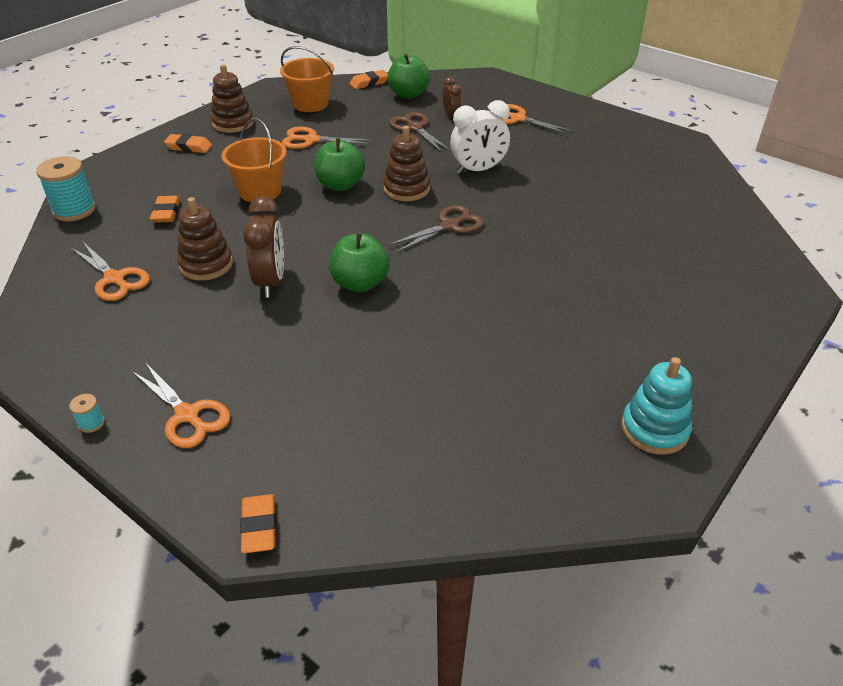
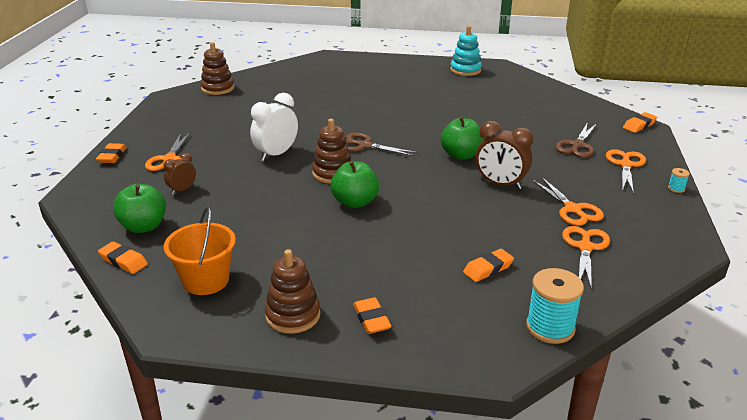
camera: 120 degrees left, 10 degrees down
brown stacking toy [177,197,233,281] -> brown stacking toy moved to [200,42,234,95]
orange bucket [221,118,287,202] -> none
brown clock [243,196,284,297] -> brown clock turned 120 degrees counterclockwise [476,121,533,190]
orange scissors [282,127,372,149] -> orange scissors moved to [532,176,604,226]
brown scissors [389,112,451,153] -> brown scissors moved to [555,122,597,158]
white clock [450,100,510,174] -> white clock turned 90 degrees counterclockwise [250,93,298,161]
none -> orange eraser [96,143,127,163]

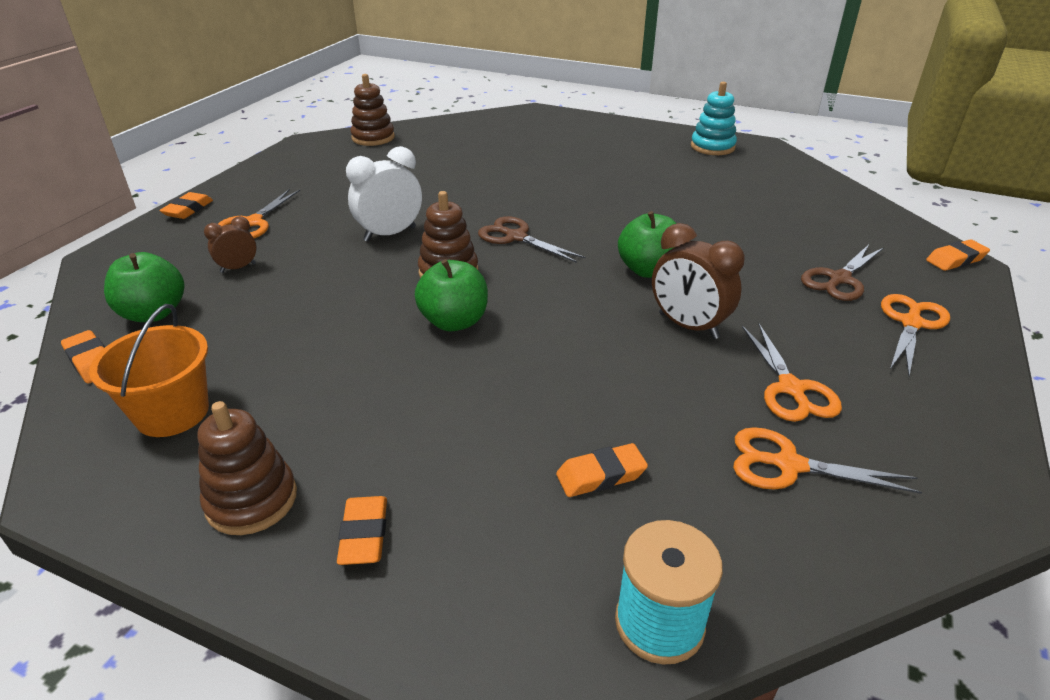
camera: 15 degrees right, 5 degrees up
orange scissors [562,226,610,290] -> orange scissors turned 105 degrees counterclockwise [733,427,922,494]
turquoise spool [668,168,690,193] -> none

